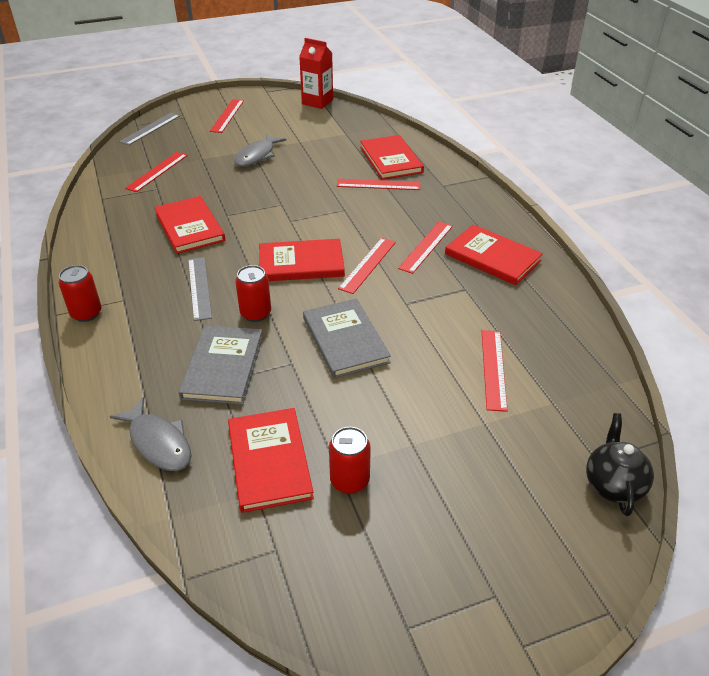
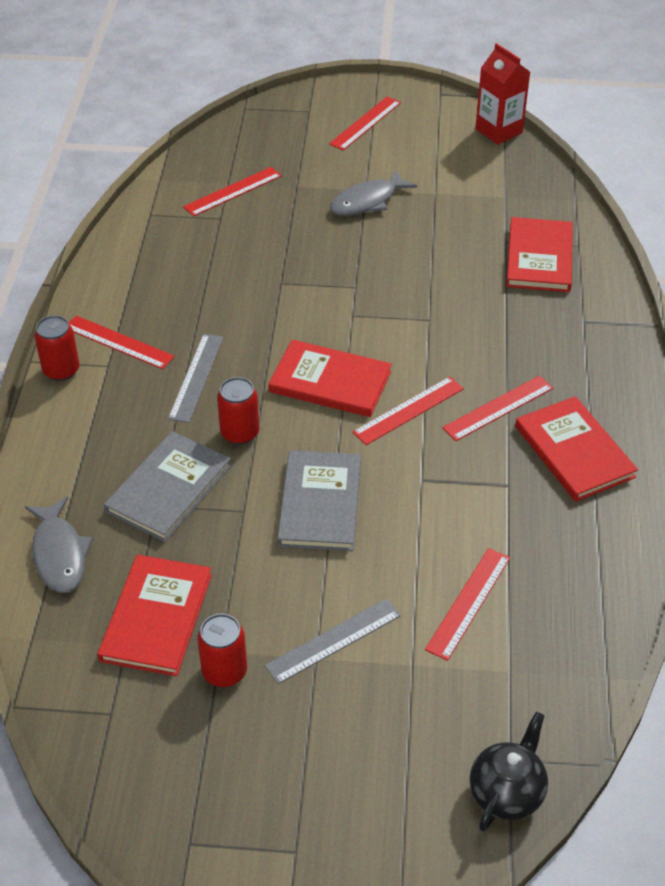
camera: 25 degrees right, 5 degrees up
grey ruler [119,113,180,145] -> grey ruler moved to [265,598,401,684]
red book [154,196,225,254] -> none
red ruler [337,179,420,190] -> red ruler moved to [69,316,175,369]

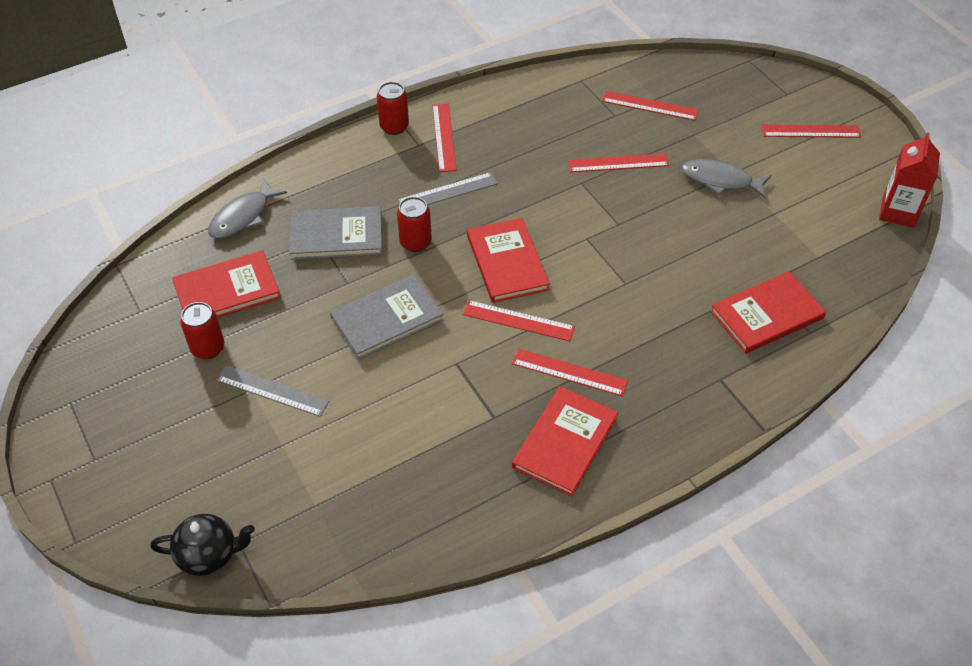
camera: 55 degrees right, 5 degrees up
red ruler [425,548,510,661] -> red ruler moved to [568,153,669,172]

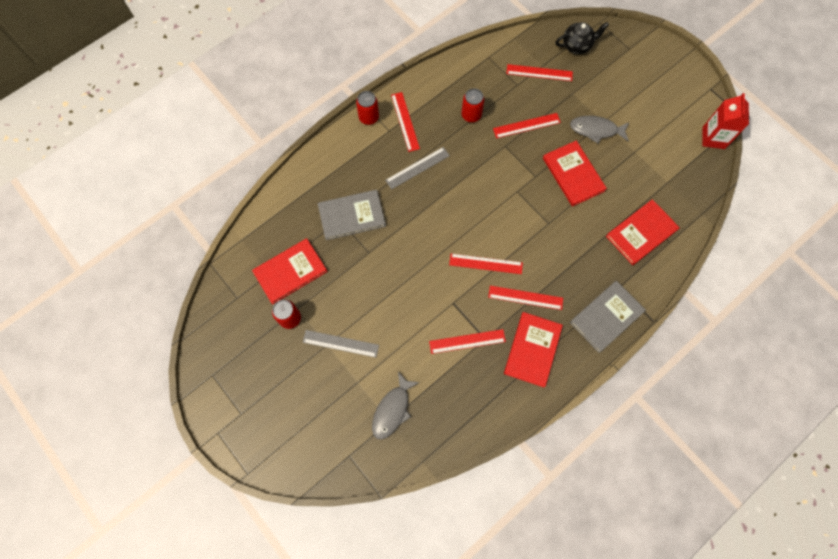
camera: 10 degrees left, 20 degrees up
black teapot [150,514,255,576] -> black teapot moved to [555,22,609,54]
grey fish [208,178,287,239] -> grey fish moved to [372,372,420,440]
grey book [330,274,444,360] -> grey book moved to [570,281,646,353]
red can [397,197,432,252] -> red can moved to [461,89,484,122]
red book [467,218,550,303] -> red book moved to [543,141,607,207]
red ruler [761,125,861,138] -> red ruler moved to [429,329,506,354]

